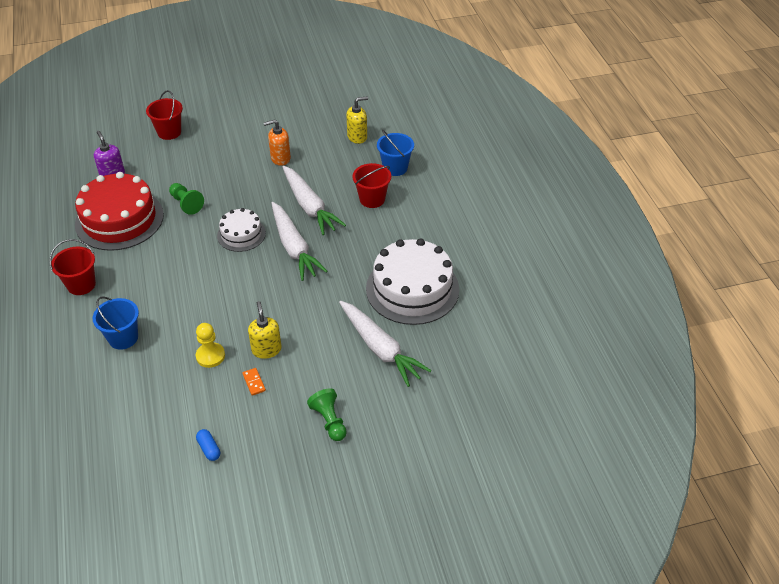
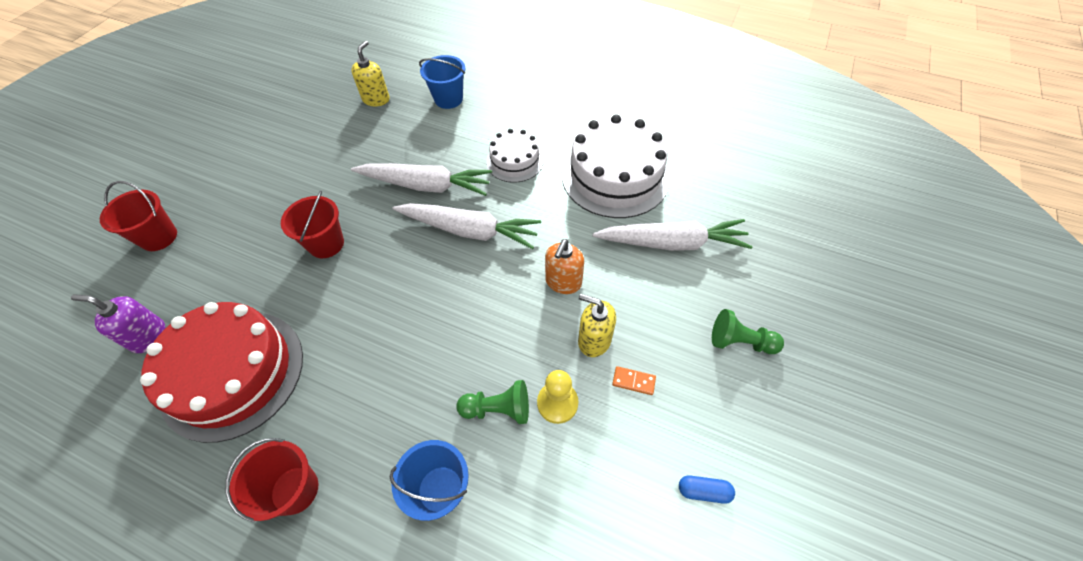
camera: 50 degrees left, 10 degrees up
green pawn [169,183,204,215] -> green pawn moved to [456,380,529,424]
white cake [217,208,266,252] -> white cake moved to [486,129,544,183]
orange soap dispenser [264,119,291,166] -> orange soap dispenser moved to [545,239,584,294]
red bucket [352,163,391,208] -> red bucket moved to [281,191,344,258]

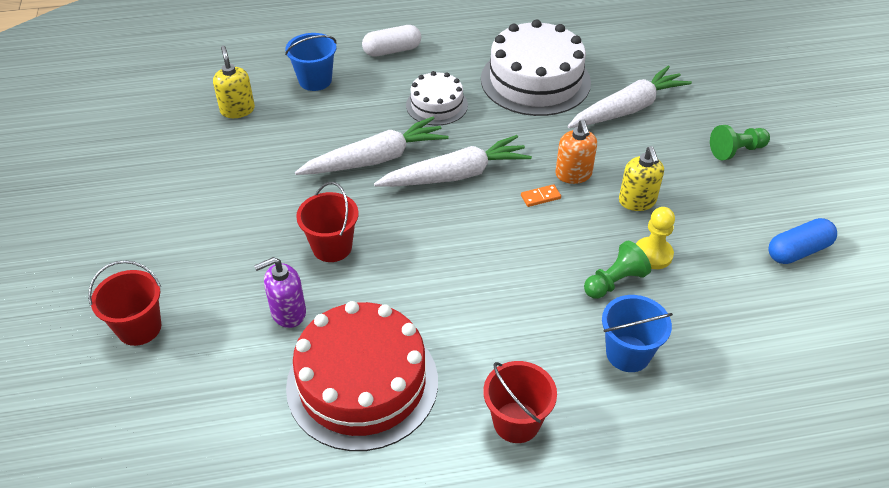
camera: 35 degrees left, 10 degrees down
purple soap dispenser [71,294,166,353] -> purple soap dispenser moved to [254,257,306,328]
yellow soap dispenser [578,294,616,357] -> yellow soap dispenser turned 90 degrees counterclockwise [619,146,664,211]
orange domino [612,366,656,395] -> orange domino moved to [521,184,561,207]
blue capsule [679,475,735,504] -> blue capsule [769,218,837,264], size x1.65
none -> white capsule [362,25,421,57]

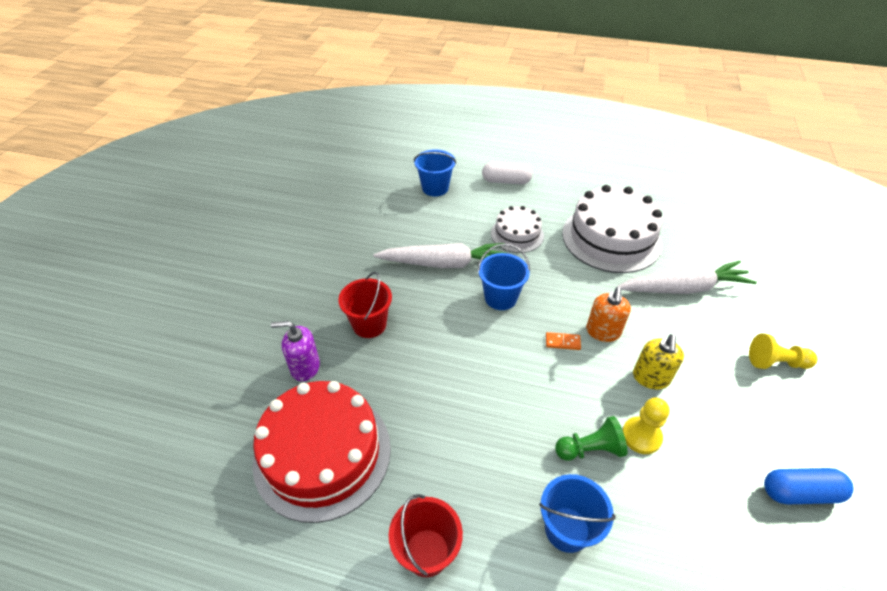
camera: 25 degrees right, 0 degrees up
red bucket [88,260,161,346] -> none
yellow soap dispenser [213,46,255,118] -> none
white carrot [374,135,532,187] -> blue bucket [478,243,530,310]
green pawn [710,125,770,160] -> yellow pawn [749,333,818,369]

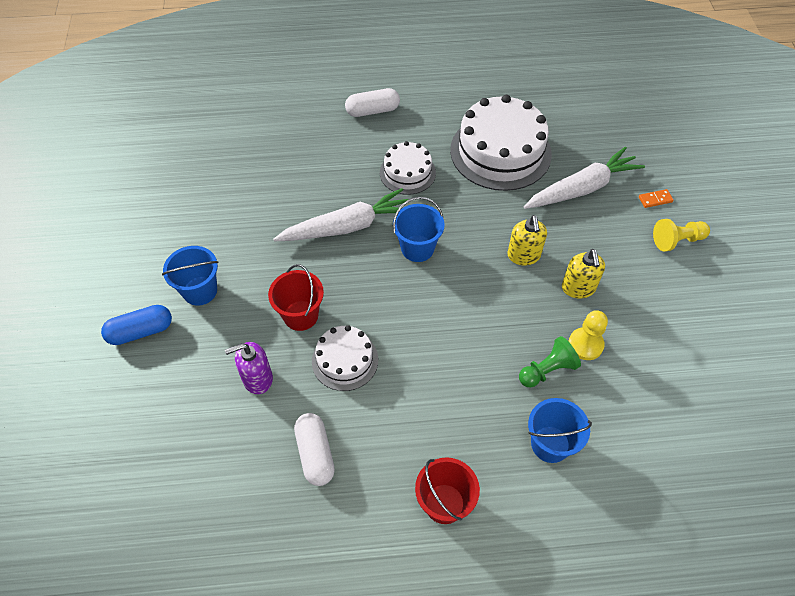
camera: 20 degrees left, 10 degrees up
red cake [253,381,391,523] -> white capsule [294,413,335,486]
blue bucket [414,149,456,196] -> blue bucket moved to [162,246,219,306]
orange domino [546,332,581,350] -> orange domino moved to [639,189,674,208]
orange soap dispenser [586,287,631,342] -> yellow soap dispenser [508,215,547,265]
blue capsule [764,468,854,504] -> blue capsule moved to [101,305,172,345]
none -> white cake [312,325,378,391]

